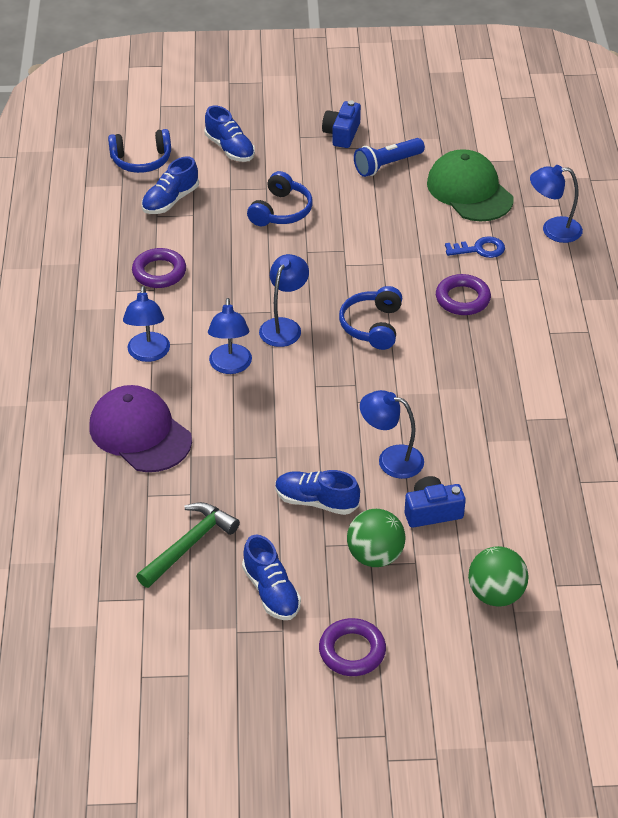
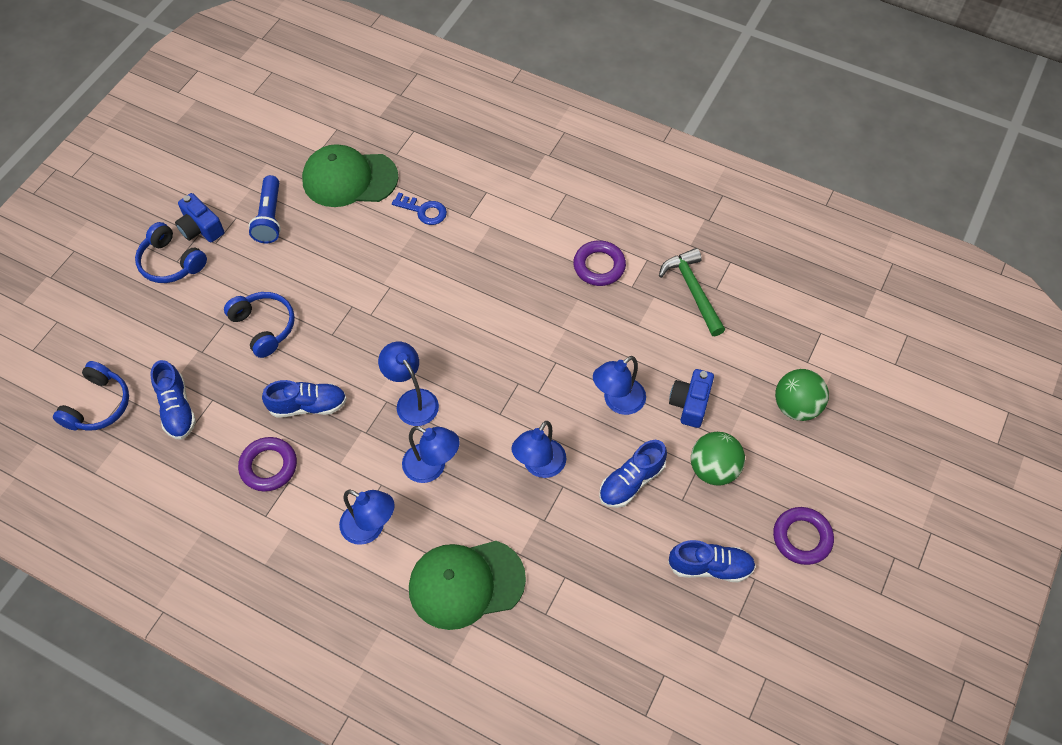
camera: 60 degrees left, 15 degrees up
purple cap [89,385,192,472] -> green cap [409,541,526,630]
green hammer [136,502,240,588] -> green hammer moved to [659,248,725,336]
blue shoe [205,106,255,162] -> blue shoe moved to [262,380,347,418]
blue headphones [339,286,402,350] -> blue headphones moved to [135,222,207,283]
purple ring [436,274,491,315] -> purple ring moved to [573,240,626,286]
blue key [445,236,505,258] -> blue key turned 90 degrees clockwise [392,193,447,225]
blue lamp [530,165,583,243] -> blue lamp moved to [511,421,566,478]

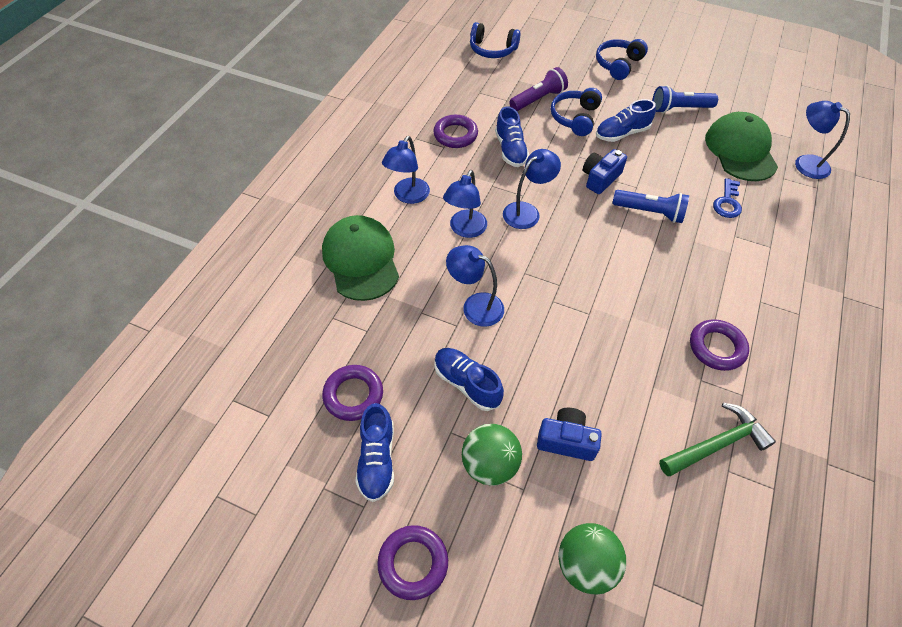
camera: 85 degrees right, 5 degrees down
blue shoe [150,360,196,440] -> blue shoe moved to [596,99,656,142]
blue camera [175,193,224,242] -> blue camera moved to [583,149,627,194]
blue headphones [224,292,295,358] -> blue headphones turned 150 degrees clockwise [551,88,602,136]
blue lamp [593,356,646,415] -> blue lamp moved to [795,101,850,179]
none -> purple ring [322,365,383,421]
none -> purple flashlight [509,67,568,111]
none -> blue flashlight [612,190,689,223]

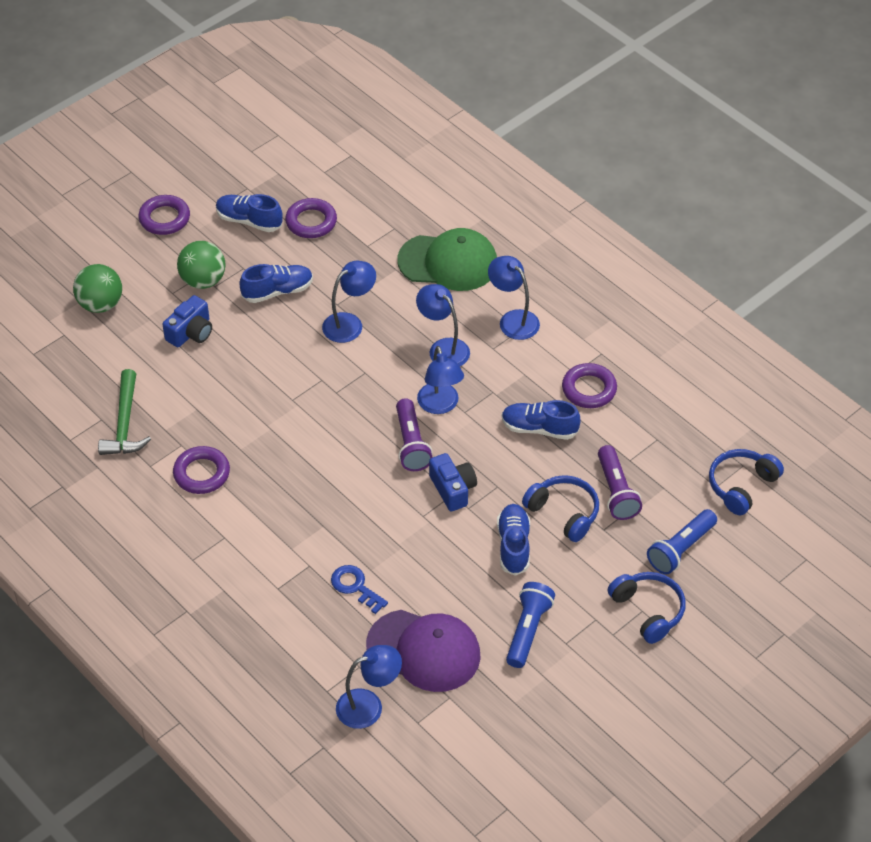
camera: 115 degrees right, 5 degrees down
blue flashlight [612,190,689,223] -> blue flashlight moved to [647,509,717,574]
green cap [705,112,778,181] -> purple cap [366,610,481,692]
none -> purple flashlight [396,398,433,471]

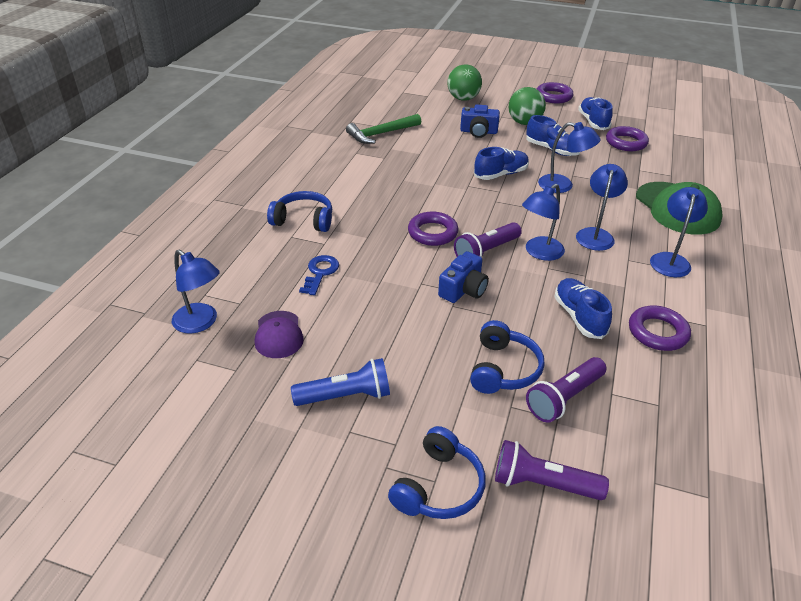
camera: 60 degrees right, 10 degrees down
purple ring [173,446,230,494] -> purple ring moved to [408,211,458,246]
purple cap [366,610,481,692] -> purple cap [255,311,304,358], size x0.57
blue shoe [497,504,530,576] -> blue shoe moved to [474,147,529,180]
blue flashlight [647,509,717,574] -> purple flashlight [495,440,609,500]
blue headphones [709,449,784,515] -> blue headphones moved to [267,191,332,232]

